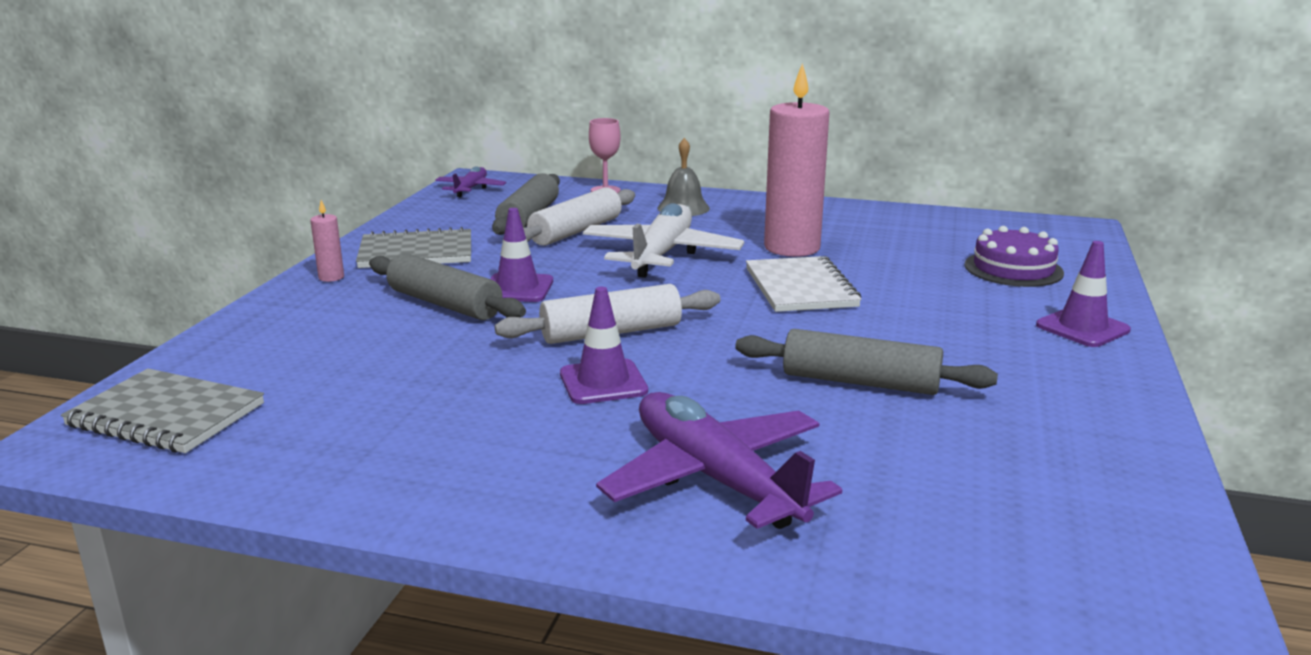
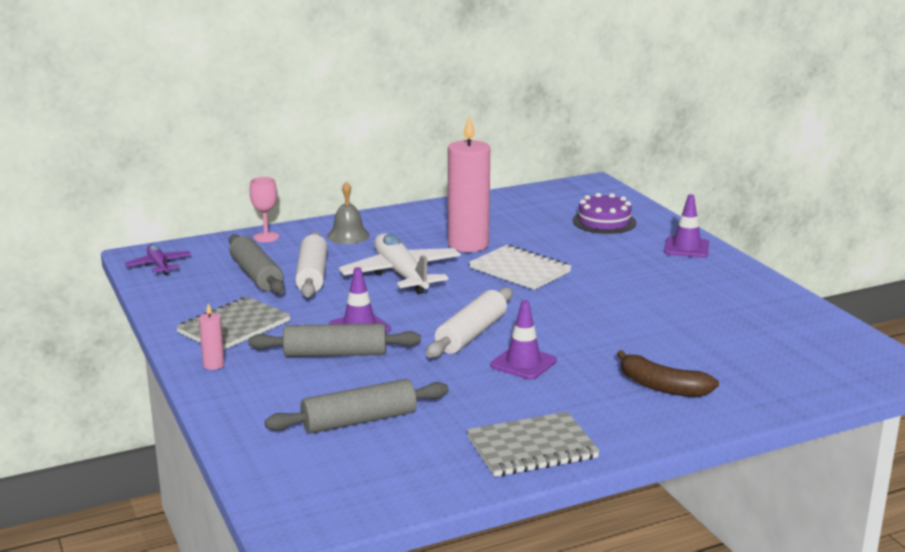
camera: 40 degrees left, 0 degrees up
grey notebook [61,369,264,453] -> grey notebook moved to [467,412,600,477]
purple plane [596,392,842,529] -> brown banana [617,350,719,397]
grey rolling pin [735,329,998,395] -> grey rolling pin moved to [265,379,449,434]

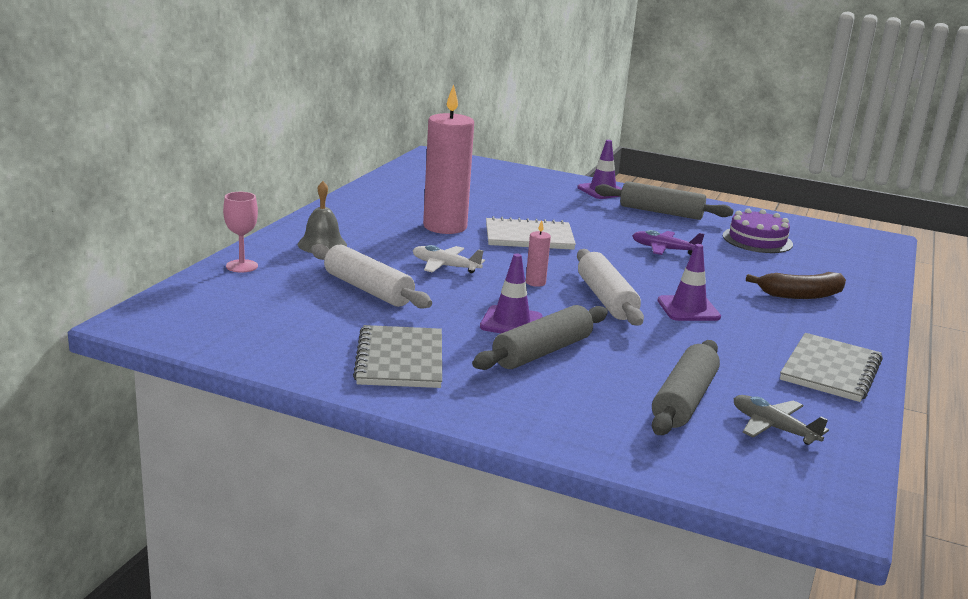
camera: 45 degrees left, 0 degrees up
purple plane [125,244,191,275] -> purple plane moved to [632,230,704,255]
pink candle [199,303,225,370] -> pink candle moved to [526,221,551,287]
grey rolling pin [229,234,285,294] -> grey rolling pin moved to [595,181,734,220]
white plane [339,233,461,294] -> white plane [413,245,485,273], size x0.53
purple cake [572,193,637,234] -> purple cake moved to [723,208,793,253]
none -> grey plane [734,395,829,445]

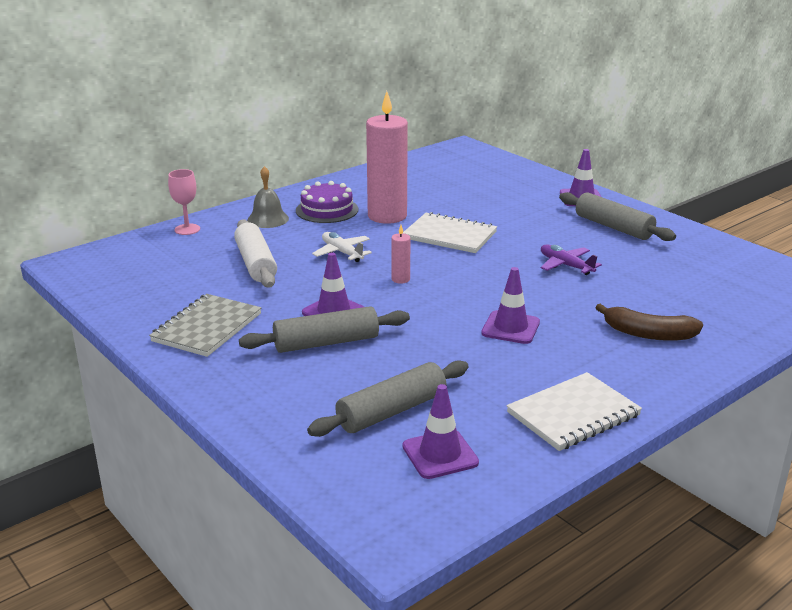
camera: 30 degrees right, 5 degrees up
white rolling pin [577,249,644,326] -> none
purple cake [723,208,793,253] -> purple cake moved to [296,181,358,223]
grey plane [734,395,829,445] -> purple traffic cone [403,384,479,479]
grey notebook [780,333,883,402] -> white notebook [507,372,642,451]

